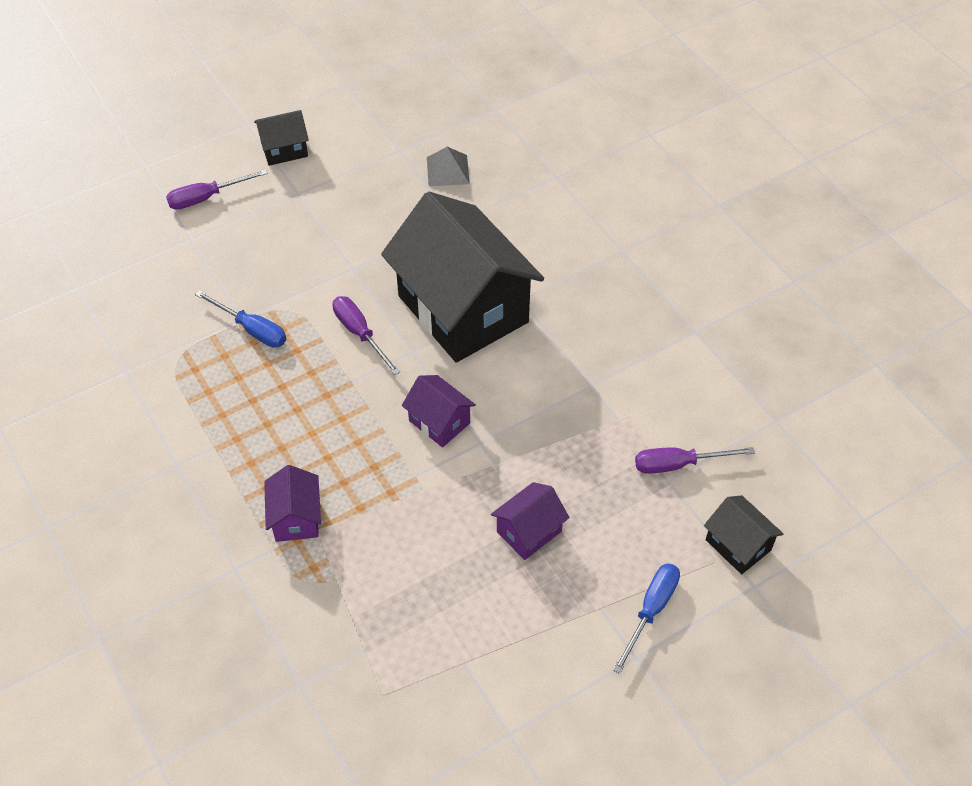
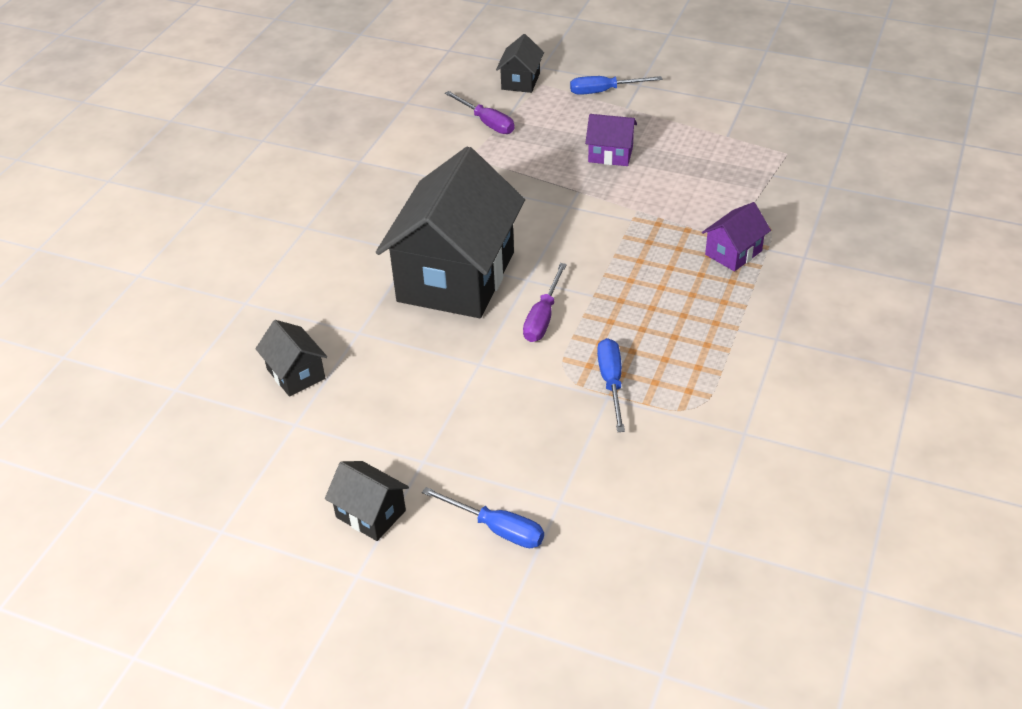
camera: 125 degrees left, 10 degrees down
purple screwdriver [166,169,268,210] -> blue screwdriver [422,487,544,548]
purple house [402,375,476,447] -> none
grey pyramid [427,147,470,186] -> black house [255,320,327,397]

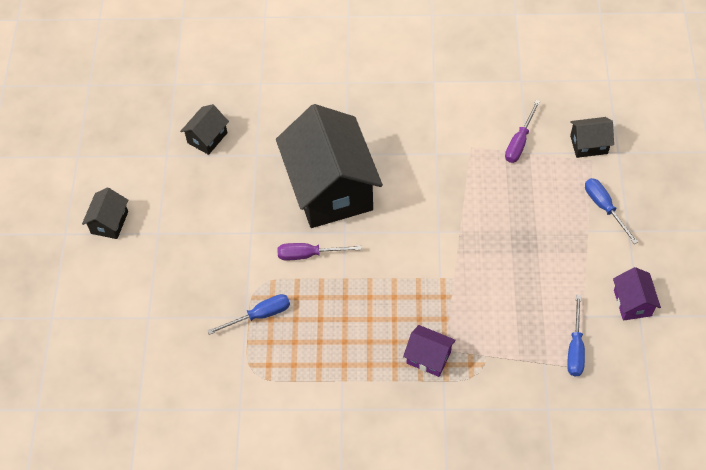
camera: 70 degrees right, 15 degrees up
black house [376,146,525,318] -> black house turned 75 degrees clockwise [276,104,383,228]
blue screwdriver [422,487,544,548] -> blue screwdriver moved to [567,295,585,376]
purple house [585,114,637,166] -> purple house moved to [613,267,661,321]

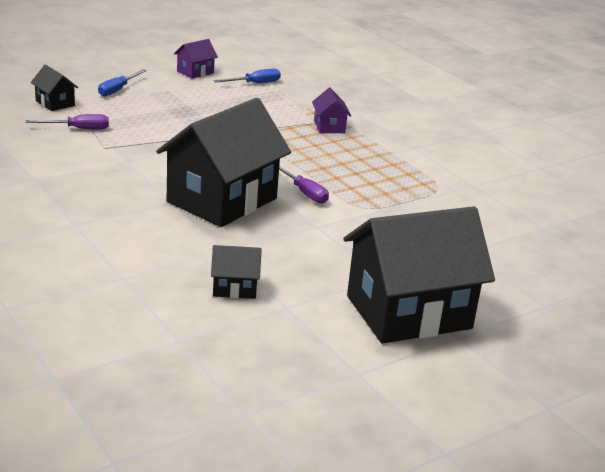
camera: 130 degrees left, 30 degrees down
black house [82,187,128,239] -> black house [343,206,495,344], size x2.34
blue screwdriver [207,294,290,335] -> none

